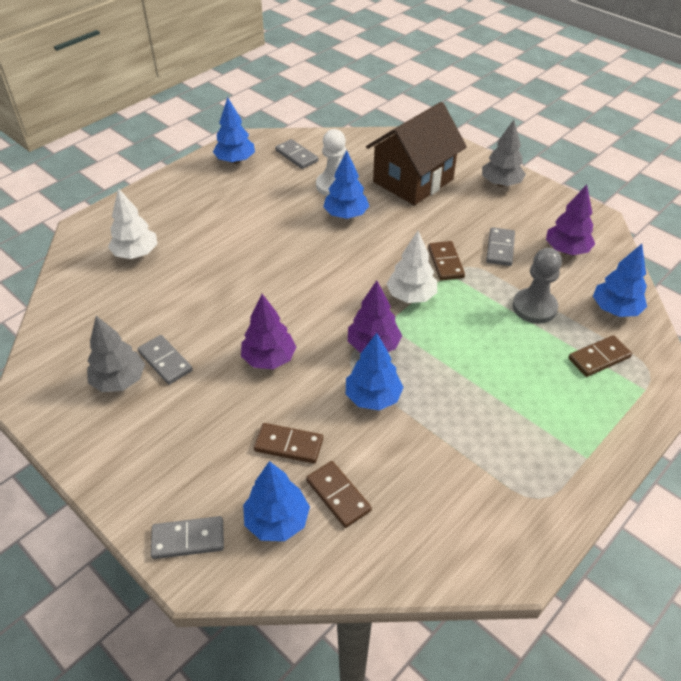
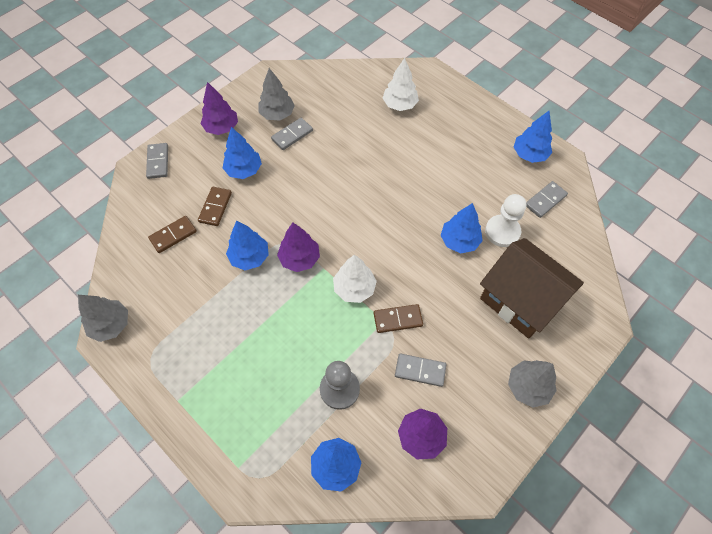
camera: 90 degrees right, 15 degrees up
purple tree [241,294,296,369] -> purple tree moved to [200,82,238,135]
blue tree [243,461,310,541] -> blue tree moved to [223,127,262,179]
brown domino [568,335,632,377] -> none
none -> grey tree [78,295,128,342]

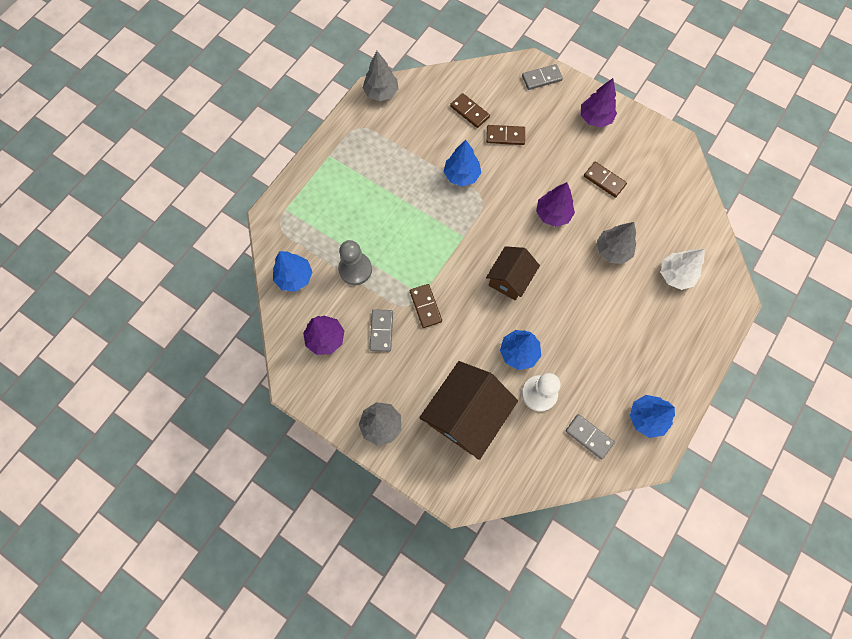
camera: 80 degrees right, 10 degrees up
blue tree [223,127,262,179] -> none
grey tree [258,68,295,120] -> grey tree moved to [597,222,636,264]
grey domino [271,118,313,150] -> brown domino [584,162,627,198]
purple tree [277,223,320,272] -> purple tree moved to [536,182,575,227]
white tree [333,255,377,303] -> none
none -> brown house [486,246,540,300]

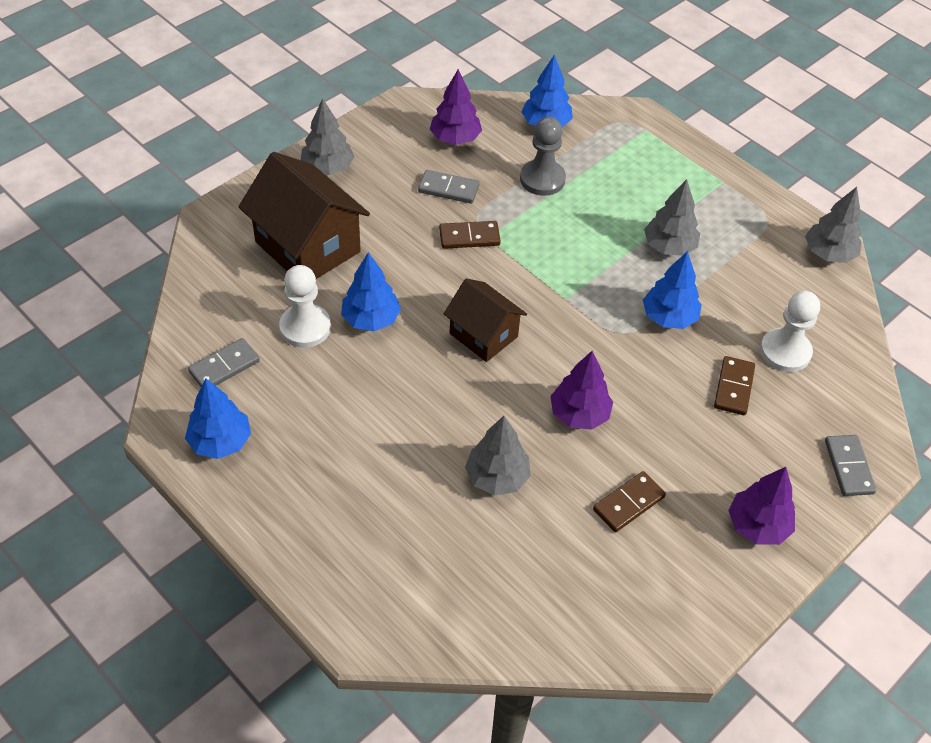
camera: 100 degrees right, 20 degrees down
brown domino [450,93,490,128] -> white pawn [760,291,820,372]
white tree [661,249,705,290] -> none
none -> grey tree [644,179,700,256]

